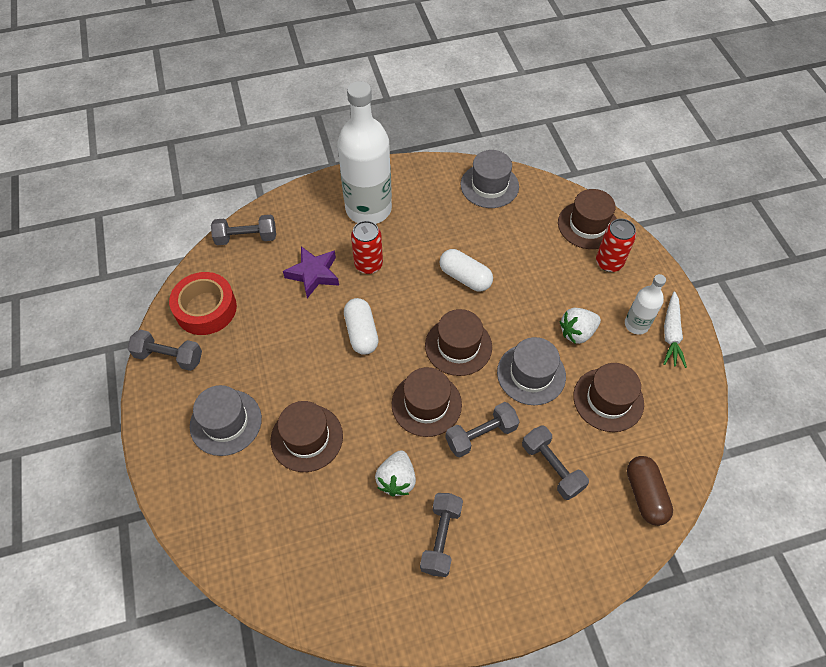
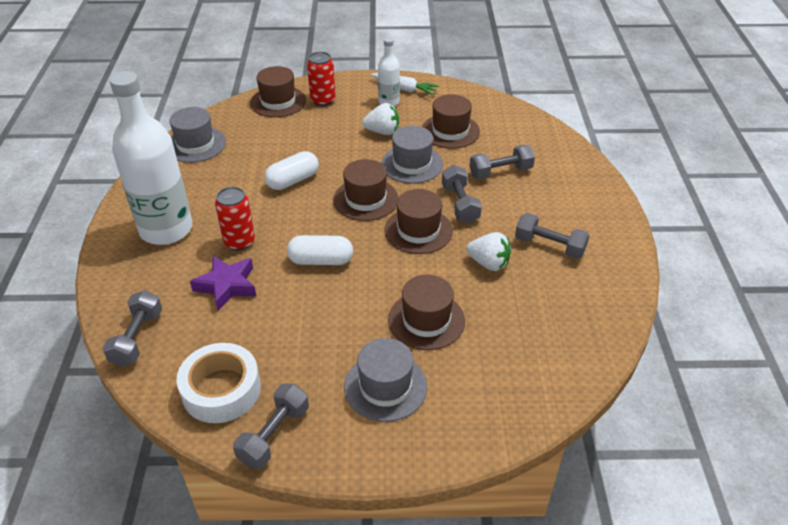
camera: 75 degrees left, 15 degrees down
red tape [169,272,237,335] -> white tape [176,343,261,423]
white strawberry [560,308,601,344] -> white strawberry turned 75 degrees counterclockwise [362,103,399,135]
brown capsule [627,456,673,526] -> none

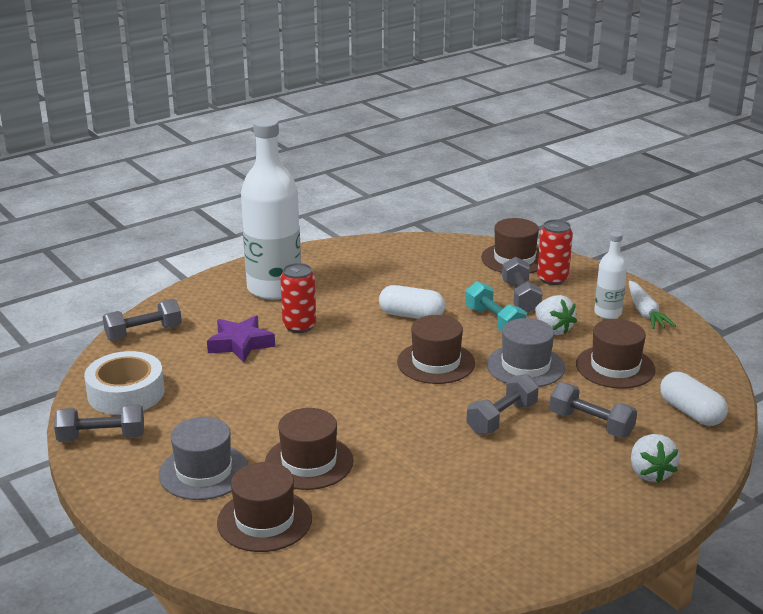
camera: 55 degrees right, 15 degrees down
grey hat [169,107,226,163] -> none
white capsule [287,235,353,265] -> white capsule moved to [660,372,728,426]
brown hat [385,189,453,254] -> brown hat moved to [217,462,312,552]
white strawberry [466,232,511,271] -> white strawberry moved to [631,434,680,483]
grey dumbbell [515,213,590,259] -> grey dumbbell moved to [502,257,543,313]
none -> turquoise dumbbell [465,281,526,332]

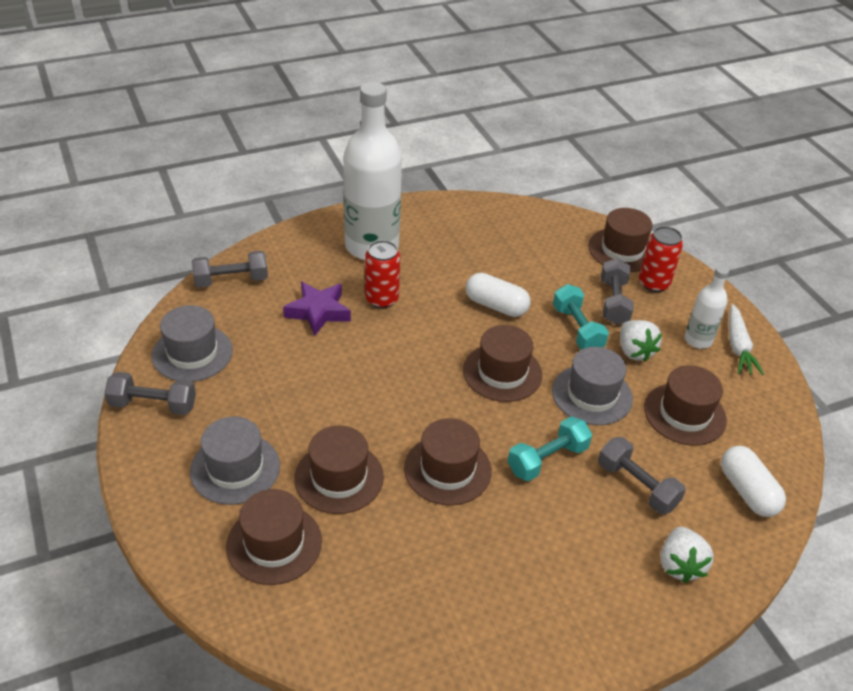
camera: 10 degrees right, 15 degrees up
white tape [84,351,164,415] -> grey hat [151,305,233,382]
grey dumbbell [467,374,539,435] -> turquoise dumbbell [508,416,592,481]
none -> brown hat [404,418,492,506]

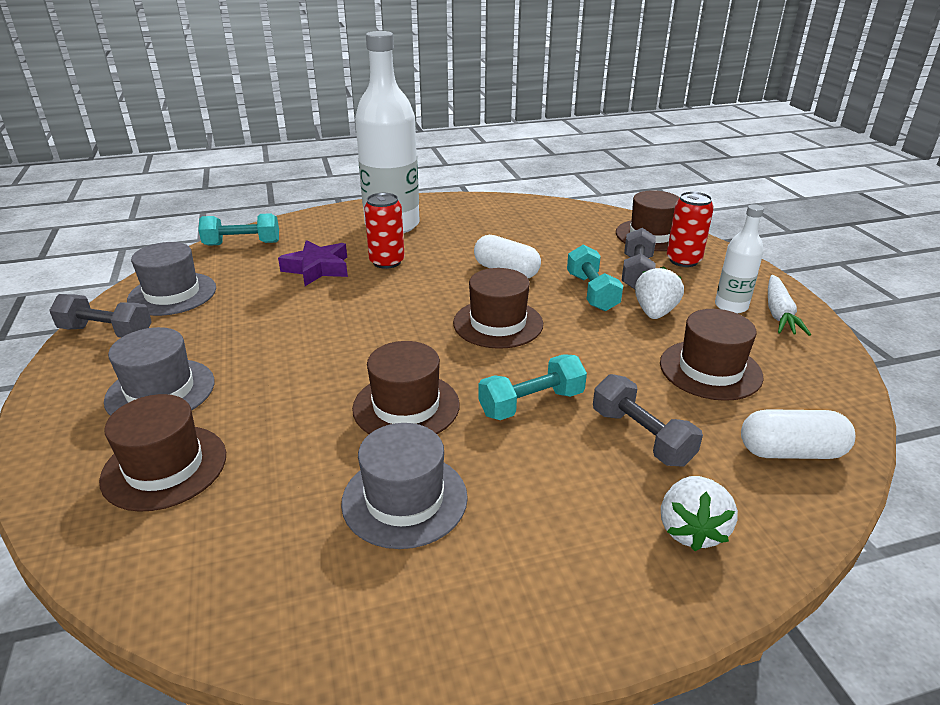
camera: 10 degrees right, 10 degrees down
grey dumbbell [192,251,268,288] -> turquoise dumbbell [198,213,279,246]
brown hat [294,425,384,514] -> none
grey hat [552,347,633,425] -> grey hat moved to [341,423,468,549]
white strawberry [620,320,662,362] -> white strawberry turned 150 degrees counterclockwise [635,266,684,319]
white capsule [721,446,786,517] -> white capsule turned 75 degrees counterclockwise [741,409,855,459]

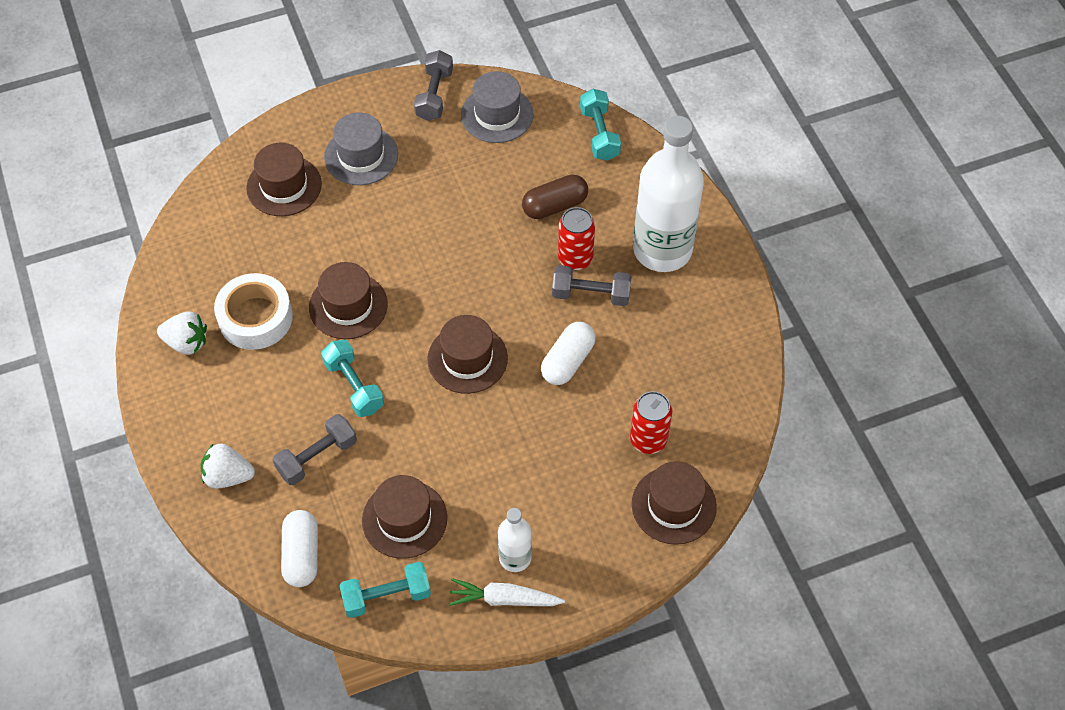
camera: 85 degrees right, 25 degrees up
purple star [278,240,348,286] -> brown capsule [522,174,588,219]
grey hat [341,423,468,549] -> white tape [214,273,293,350]
turquoise dumbbell [567,244,623,311] -> turquoise dumbbell moved to [339,562,431,618]
grey dumbbell [622,228,656,289] -> grey dumbbell moved to [552,265,632,306]
white strawberry [635,266,684,319] -> white strawberry moved to [157,311,207,355]
red can [667,191,714,267] -> red can moved to [630,391,672,454]

